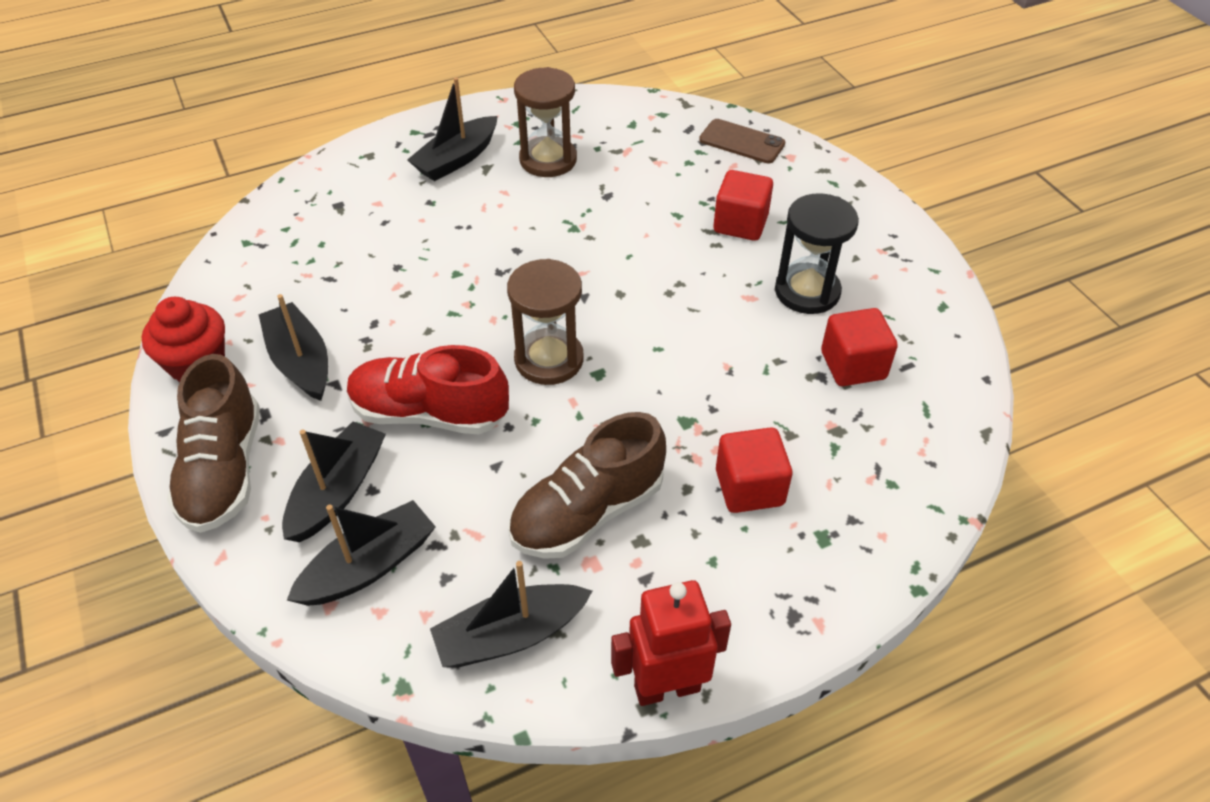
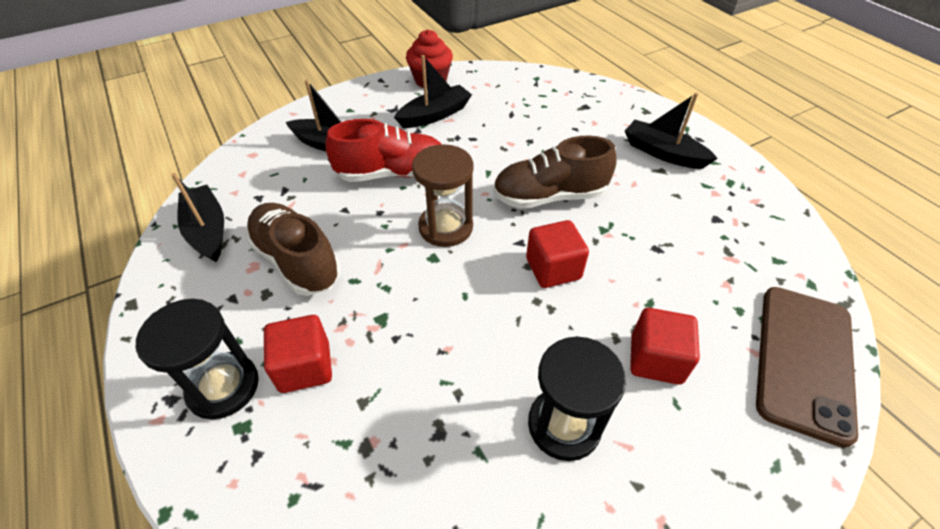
camera: 85 degrees right, 0 degrees up
brown shoe [167,354,260,533] -> brown shoe moved to [493,135,617,209]
black boat [287,500,436,606] -> none
red shoe [347,345,509,434] -> red shoe turned 75 degrees clockwise [325,119,442,182]
brown hourglass [514,67,577,177] -> none
red robot [611,580,731,706] -> none
brown phone [699,119,785,163] -> brown phone [756,287,858,448], size x1.74
red cube [821,308,898,386] -> red cube moved to [526,220,589,288]
none -> black hourglass [136,299,259,420]

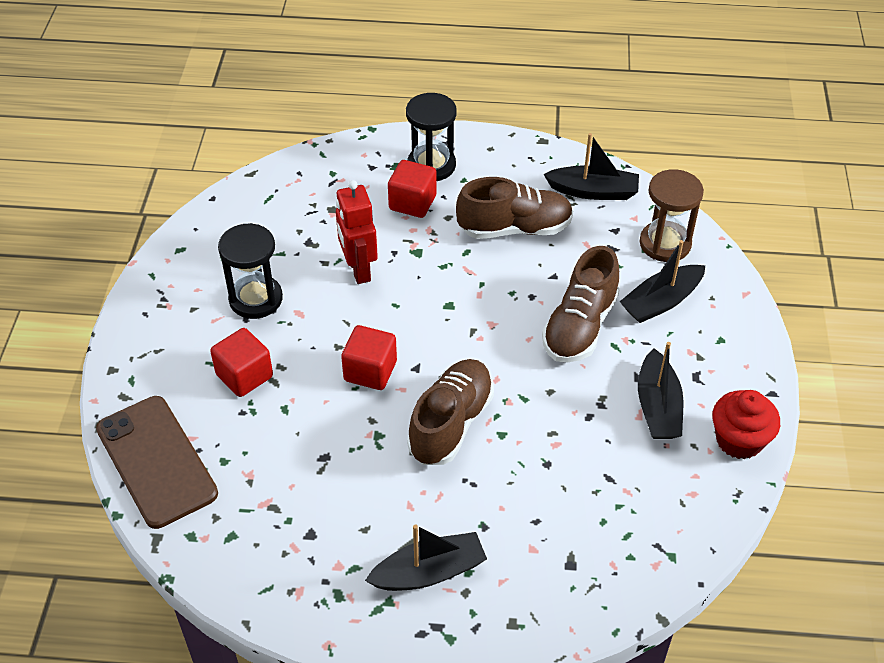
camera: 125 degrees right, 0 degrees up
red shoe [325,119,442,182] -> brown shoe [542,246,620,363]
brown hourglass [412,144,474,247] -> brown hourglass moved to [640,169,704,262]
none -> red robot [336,180,378,284]

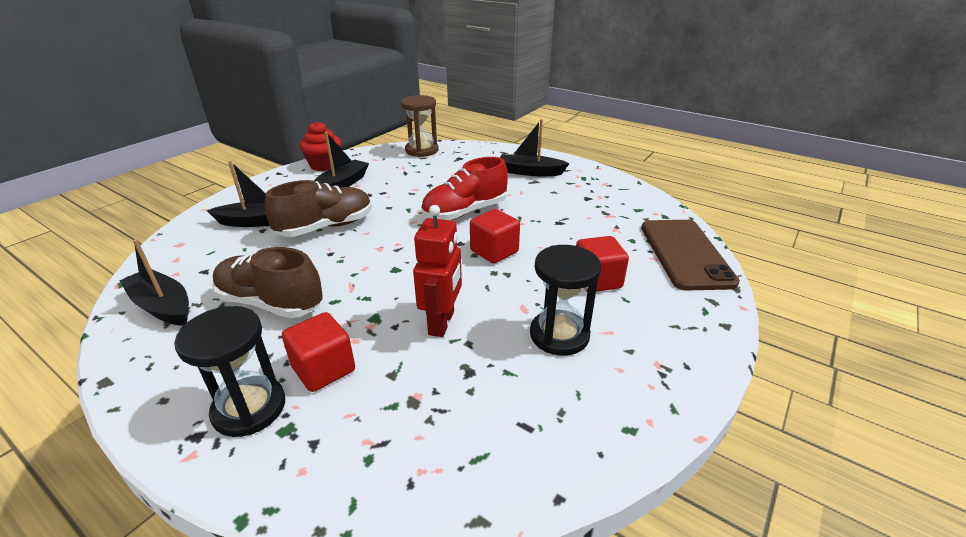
camera: 150 degrees left, 15 degrees down
brown shoe [407,359,494,465] -> red shoe [421,157,508,220]
brown hourglass [640,169,704,262] -> brown hourglass moved to [401,95,439,157]

